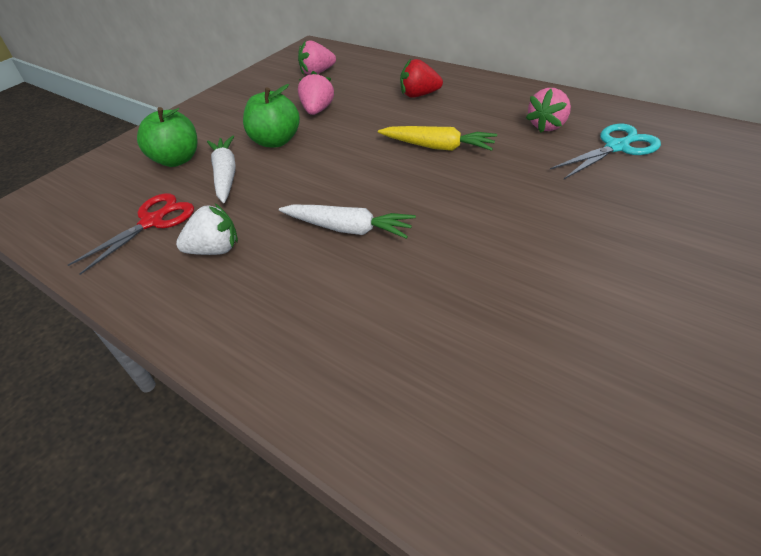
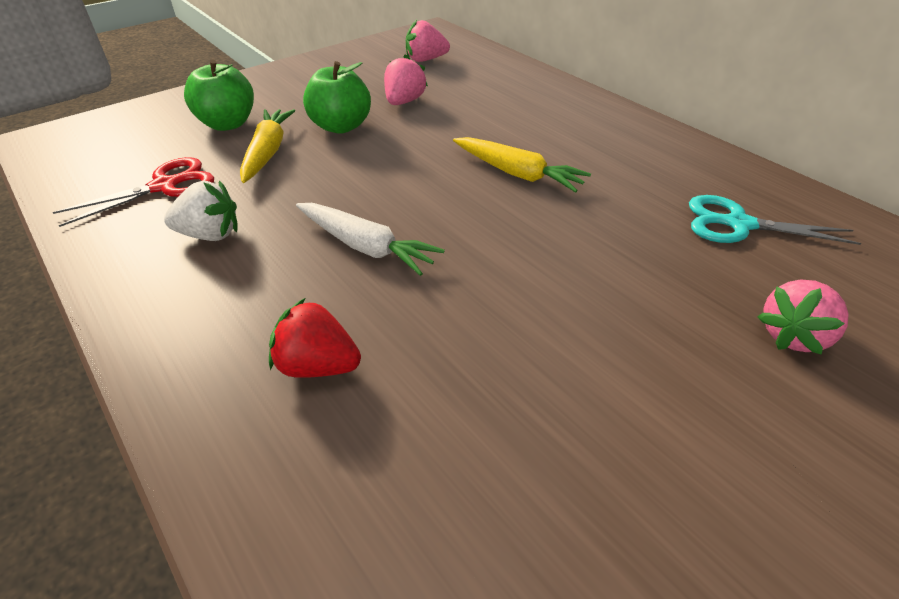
camera: 10 degrees right, 0 degrees up
white carrot [207,135,236,203] -> yellow carrot [240,109,295,183]
red strawberry [400,59,443,98] -> red strawberry moved to [269,298,361,378]
pink strawberry [526,88,571,133] -> pink strawberry moved to [757,280,849,355]
turquoise scissors [550,124,661,179] -> turquoise scissors turned 150 degrees counterclockwise [689,195,861,245]

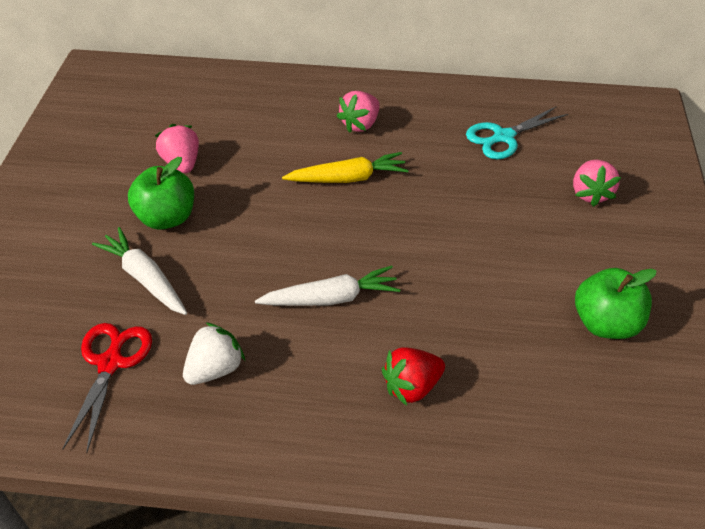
camera: 45 degrees left, 5 degrees up
green apple [184,59,254,131] -> green apple moved to [575,268,657,339]
yellow carrot [240,109,295,183] -> white carrot [92,227,187,315]
pink strawberry [406,20,450,62] -> pink strawberry moved to [337,91,379,133]

